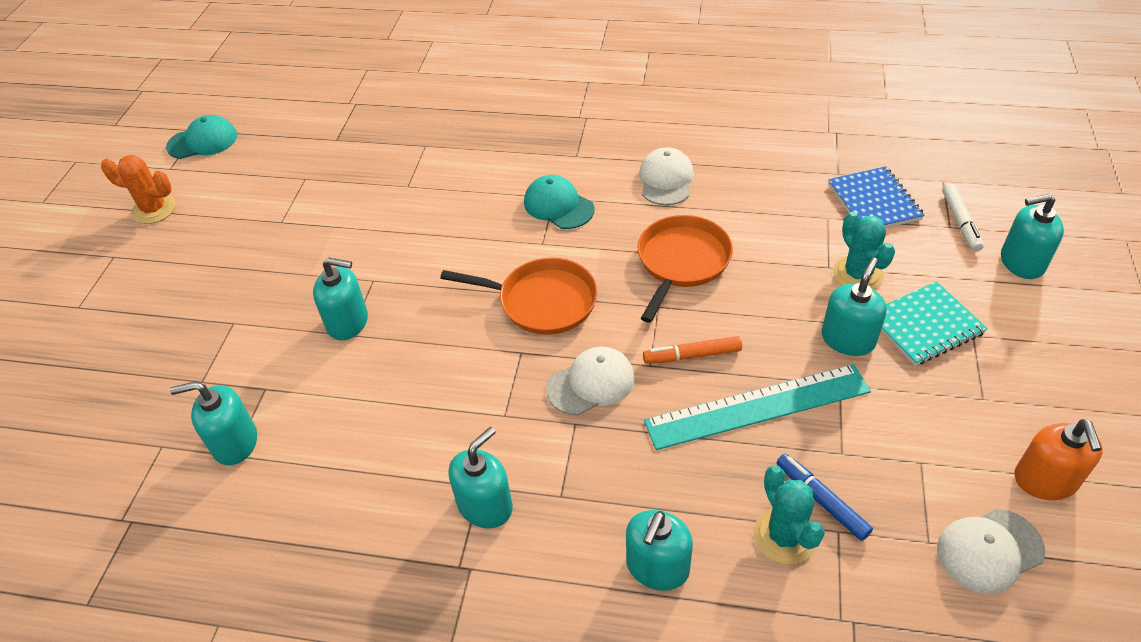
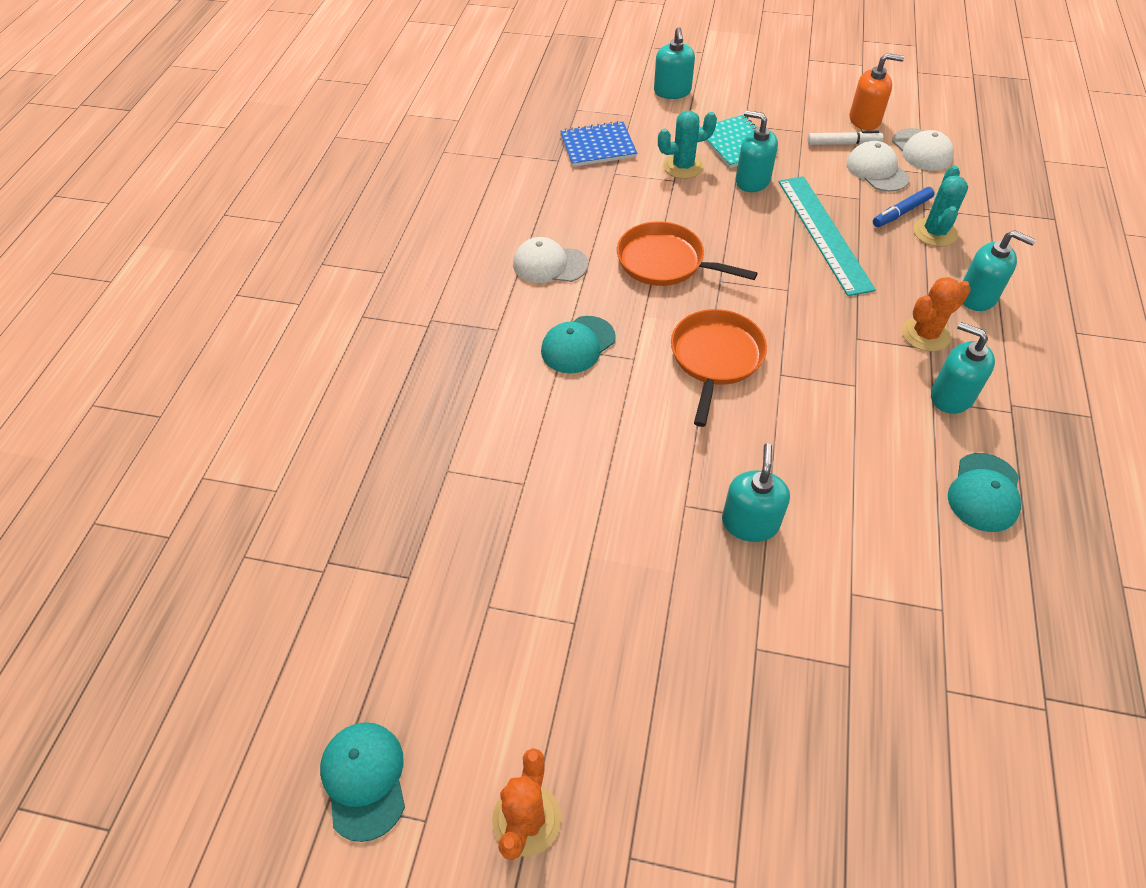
camera: 90 degrees left, 5 degrees up
turquoise soap dispenser [170,381,257,465] -> none
white cap [546,347,635,415] -> white cap moved to [846,141,910,192]
orange marker [643,336,742,364] -> none
turquoise cactus [753,465,825,564] -> turquoise cactus turned 60 degrees counterclockwise [913,166,968,247]
white marker [942,183,984,252] -> white marker moved to [808,130,883,145]
none -> orange cactus [902,277,971,352]
none -> turquoise cap [948,453,1021,532]

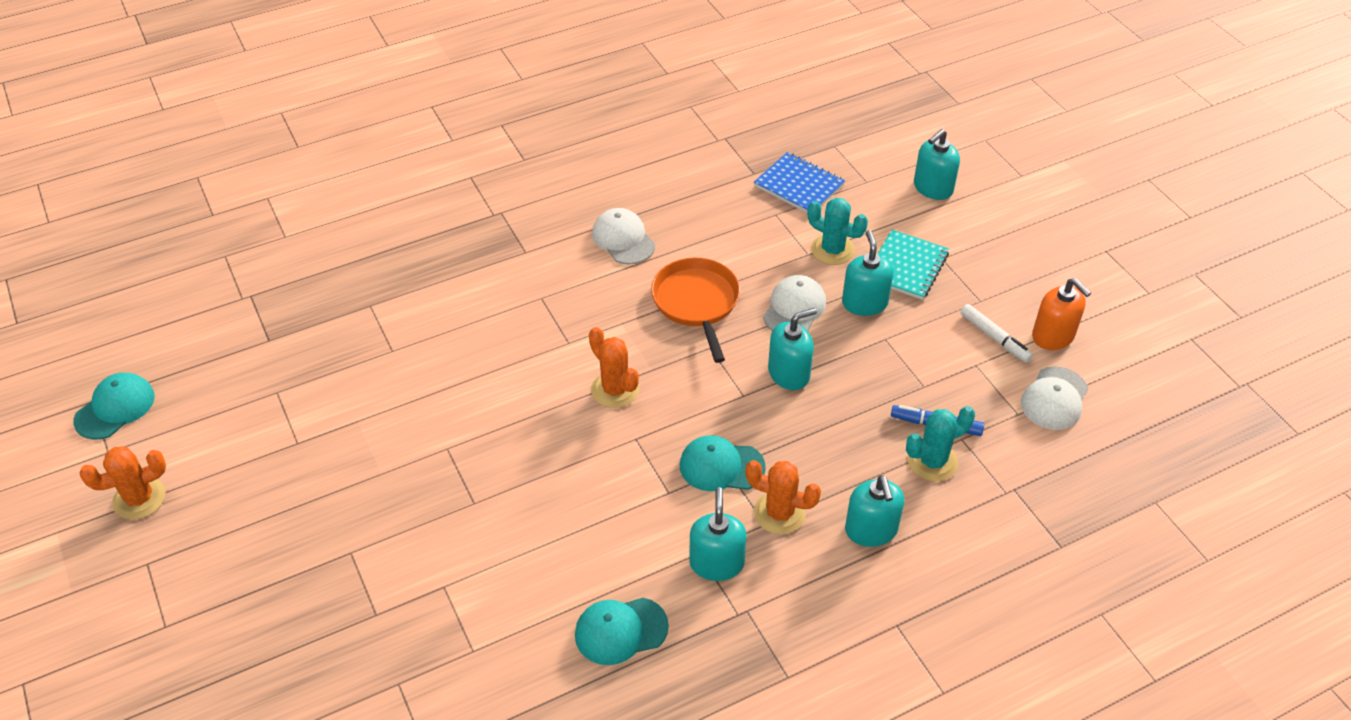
camera: 50 degrees right, 5 degrees down
turquoise cap [541,316,616,373] -> turquoise cap moved to [680,435,766,491]
orange pan [671,309,767,427] -> orange cactus [589,327,639,408]
turquoise soap dispenser [722,443,790,542] -> turquoise soap dispenser moved to [768,308,817,390]
turquoise ruler [779,176,876,296] -> none
white cap [846,141,910,192] -> white cap moved to [763,275,826,331]

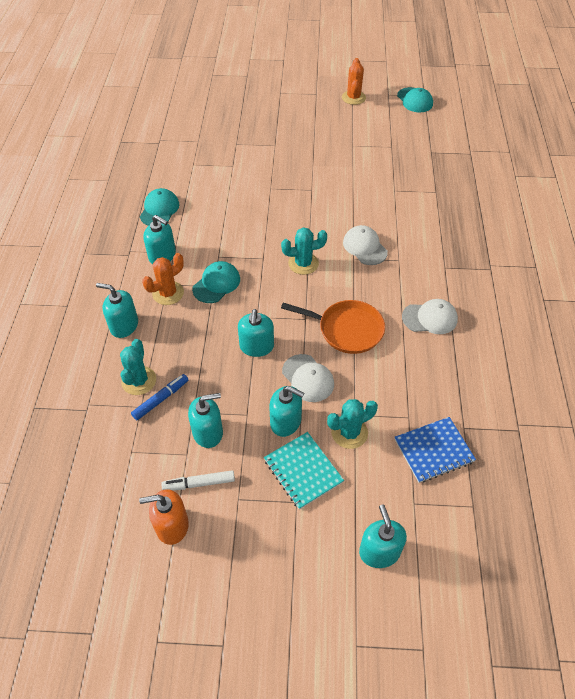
camera: 120 degrees right, 5 degrees up
orange cactus [589,327,639,408] -> turquoise cactus [281,228,327,275]
white cap [1021,366,1088,430] -> white cap moved to [343,225,388,265]
none -> turquoise soap dispenser [188,393,223,448]

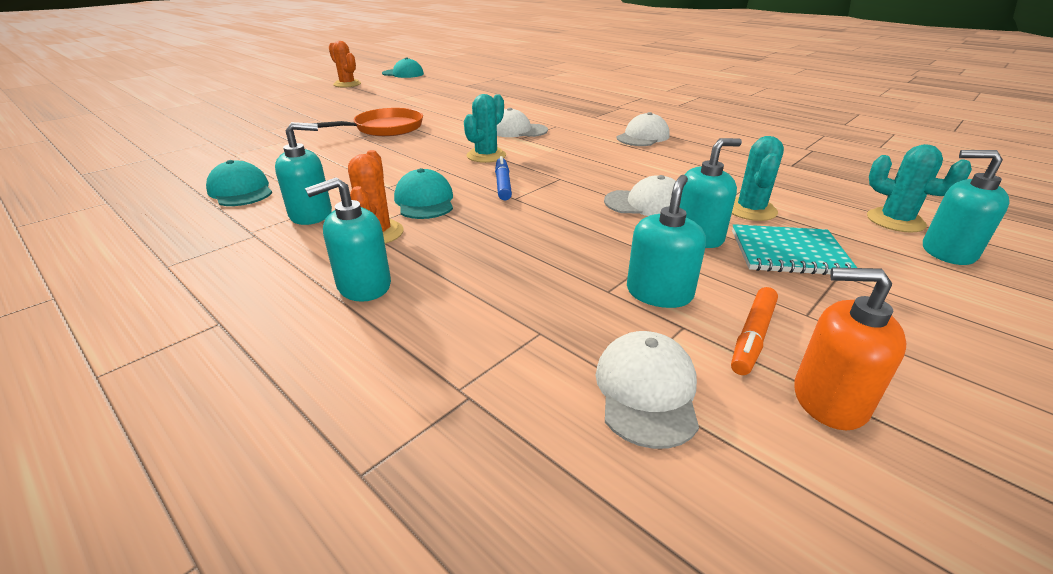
camera: 50 degrees left, 20 degrees down
turquoise cactus [120,339,156,395] -> turquoise cactus moved to [867,144,972,233]
blue marker [131,374,189,420] -> blue marker moved to [495,156,512,200]
orange soap dispenser [139,489,189,545] -> orange soap dispenser turned 75 degrees clockwise [794,267,906,430]
white marker [161,470,235,490] -> orange marker [731,287,778,375]
turquoise soap dispenser [238,309,274,357] -> none
orange pan [281,300,385,354] -> orange pan moved to [314,108,423,136]
blue notebook [394,417,476,483] -> none
none -> white cap [596,331,699,449]

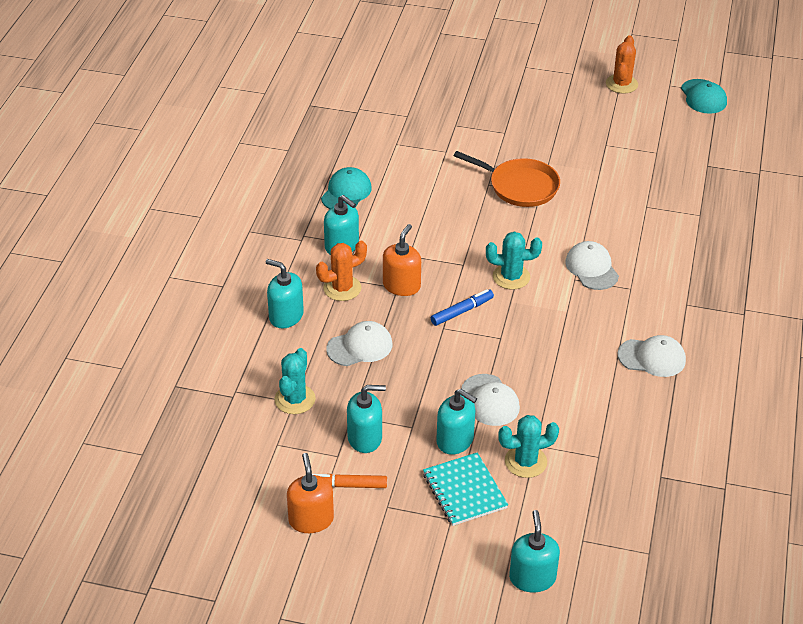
camera: 60 degrees right, 10 degrees up
turquoise cap [394,168,453,219] -> orange soap dispenser [383,224,421,296]
white cap [596,331,699,449] -> white cap moved to [326,321,392,366]
turquoise cactus [867,144,972,233] -> turquoise cactus moved to [274,348,316,414]

